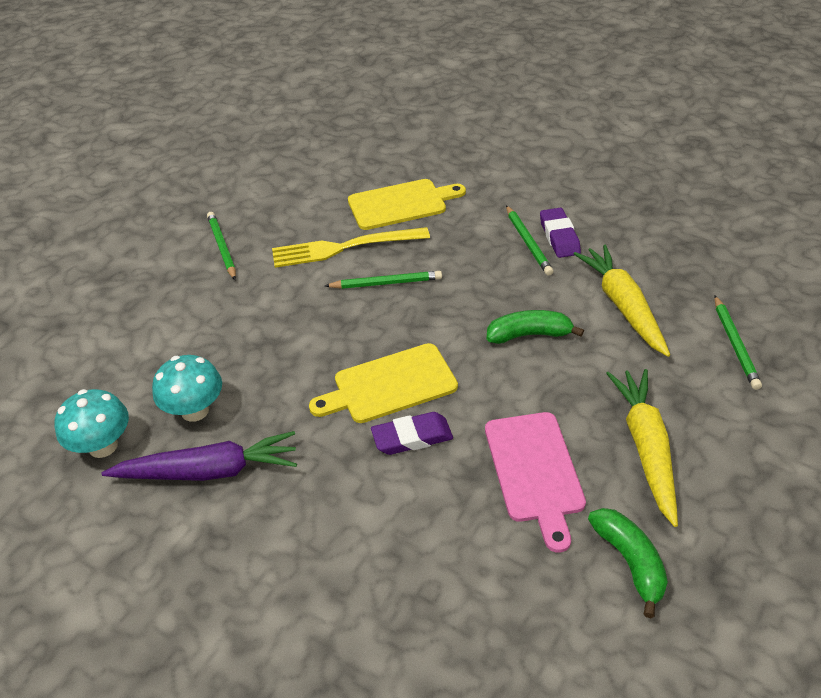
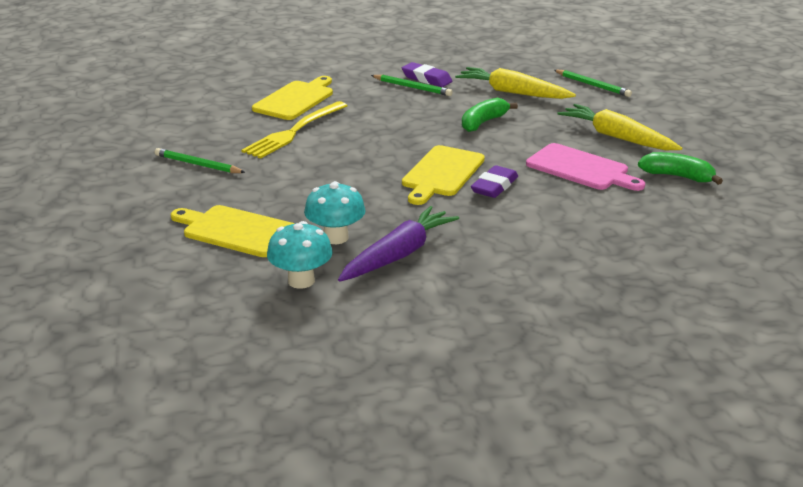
camera: 45 degrees left, 15 degrees down
green pencil [325,271,442,289] -> none
none -> yellow cutting board [171,205,294,257]

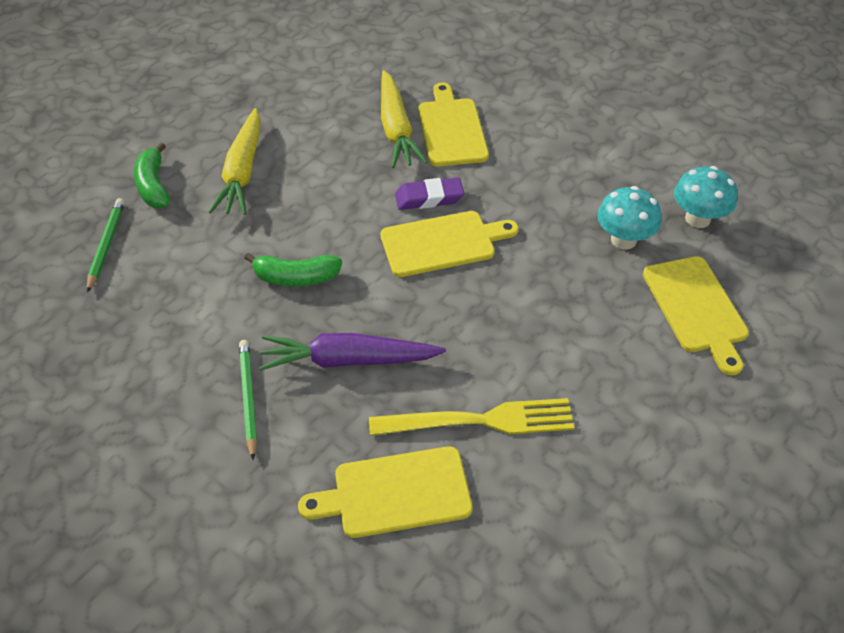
camera: 130 degrees left, 20 degrees up
green pencil [154,148,246,173] -> none
purple carrot [338,206,459,282] -> purple carrot moved to [259,333,446,371]
purple eraser [402,62,452,87] -> none
yellow carrot [455,67,576,99] -> yellow carrot moved to [381,70,427,168]
pink cutting board [526,143,645,191] -> none
green banana [638,152,723,185] -> green banana moved to [134,142,170,208]
none -> yellow cutting board [418,83,489,166]

